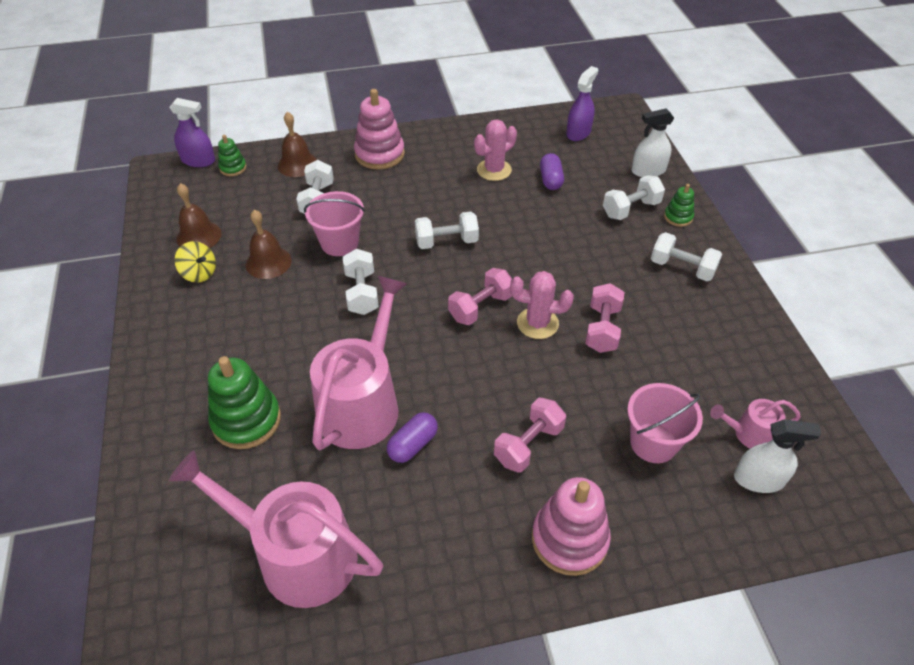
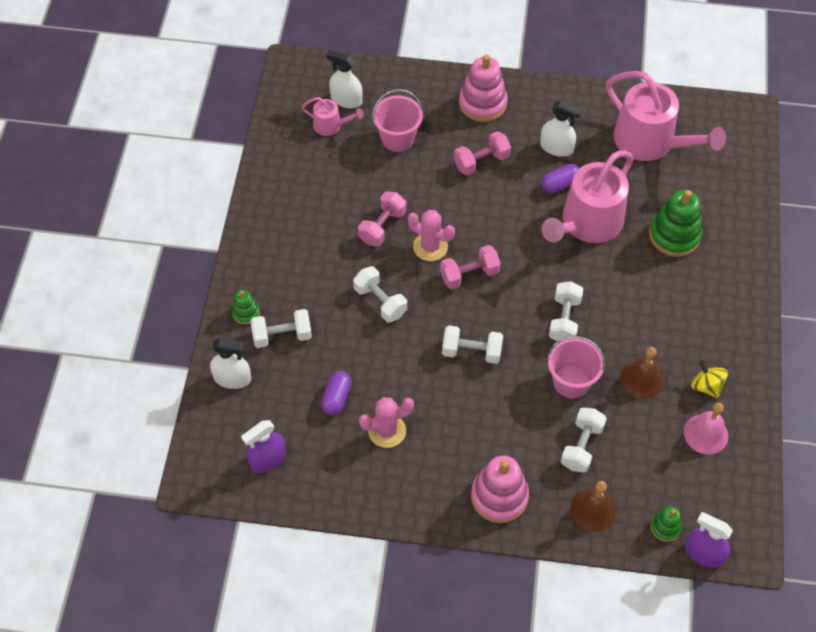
camera: 160 degrees left, 10 degrees up
brown bell [176,183,221,248] -> pink bell [684,403,728,454]
white dumbbell [651,232,722,281] -> white dumbbell moved to [353,266,407,322]
none -> white spray bottle [540,101,582,157]

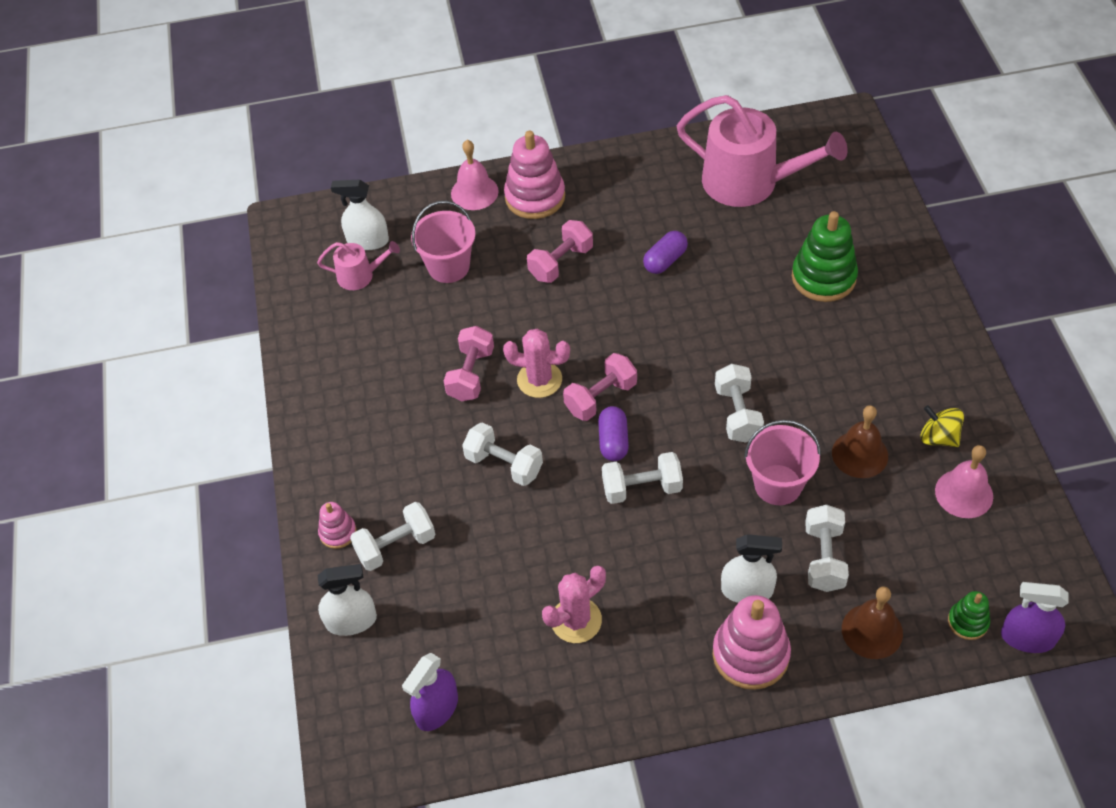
camera: 15 degrees left, 5 degrees down
green stacking toy [232,290,260,325] -> pink stacking toy [318,502,356,549]
purple capsule [321,371,352,415] -> purple capsule moved to [598,406,629,461]
white spray bottle [540,101,582,157] -> white spray bottle moved to [721,534,782,603]
pink watering can [541,150,634,243] -> none
none -> pink bell [451,140,499,210]

